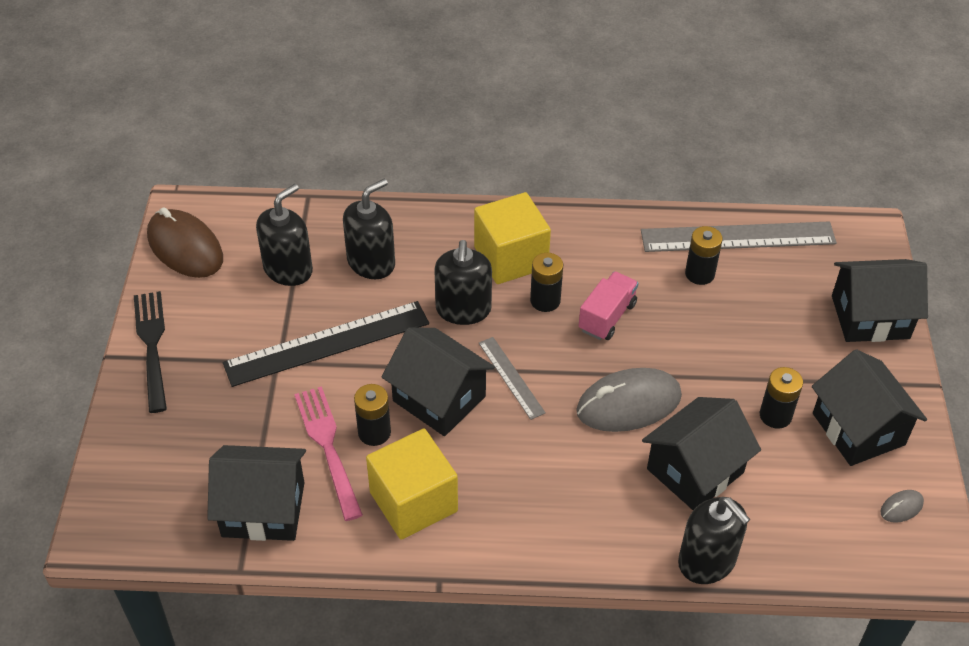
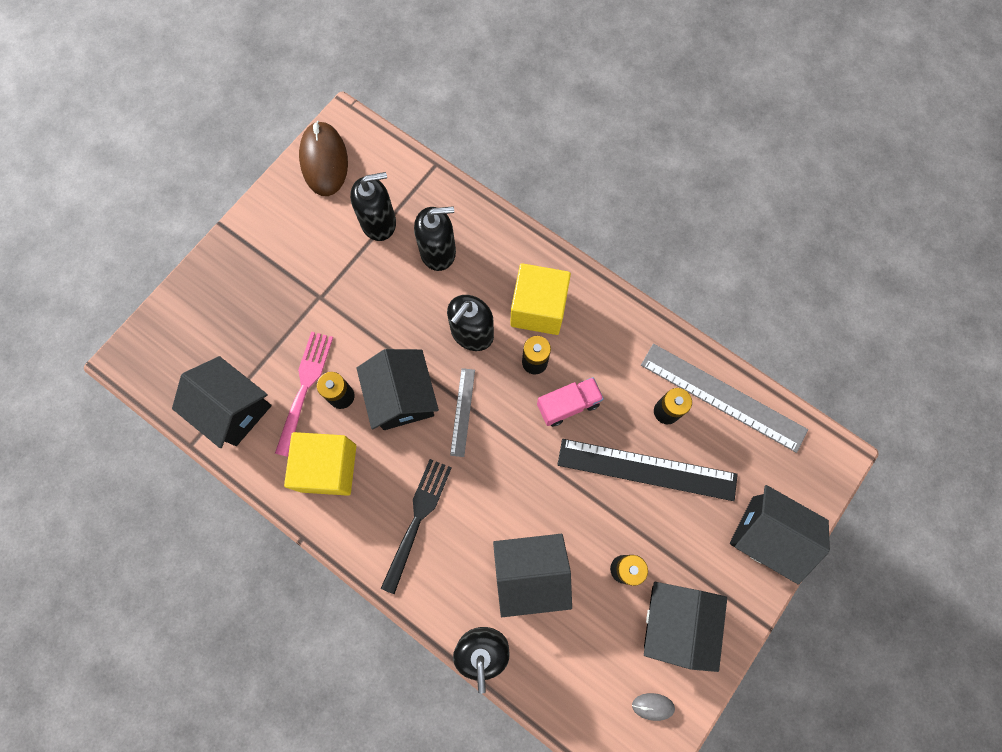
camera: 35 degrees right, 25 degrees up
black fork [134,291,167,413] -> black fork moved to [381,459,452,594]
black ruler [223,301,429,387] -> black ruler moved to [557,439,738,501]
grey mouse [576,368,682,432] -> none

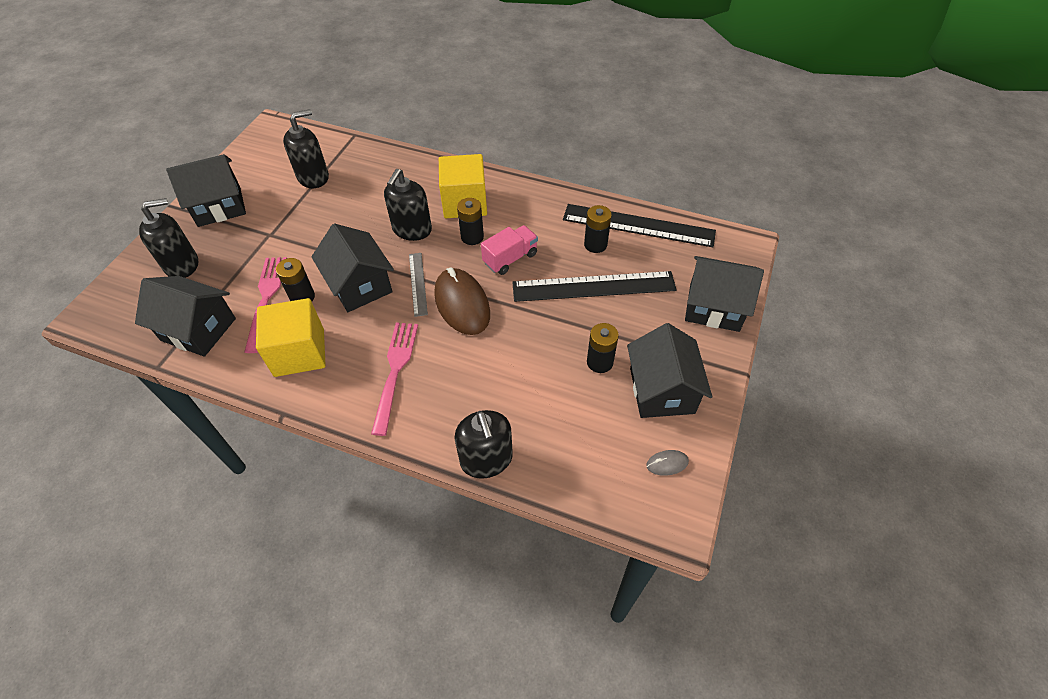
camera: 15 degrees left, 20 degrees down
brown mouse [299,121,348,196] -> brown mouse moved to [434,267,490,335]
black fork [381,459,452,594] -> pink fork [371,323,418,436]
black soap dispenser [414,206,456,271] -> black soap dispenser moved to [139,198,198,278]
black house [493,534,572,617] -> black house moved to [166,154,246,227]
grey ruler [641,344,808,453] -> black ruler [563,204,716,247]

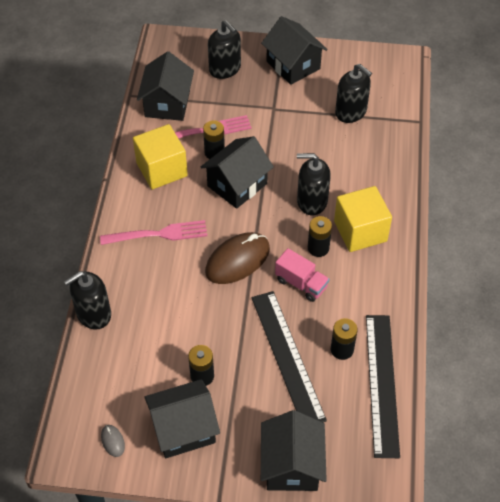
camera: 75 degrees right, 0 degrees up
grey ruler [409,253,428,317] -> none

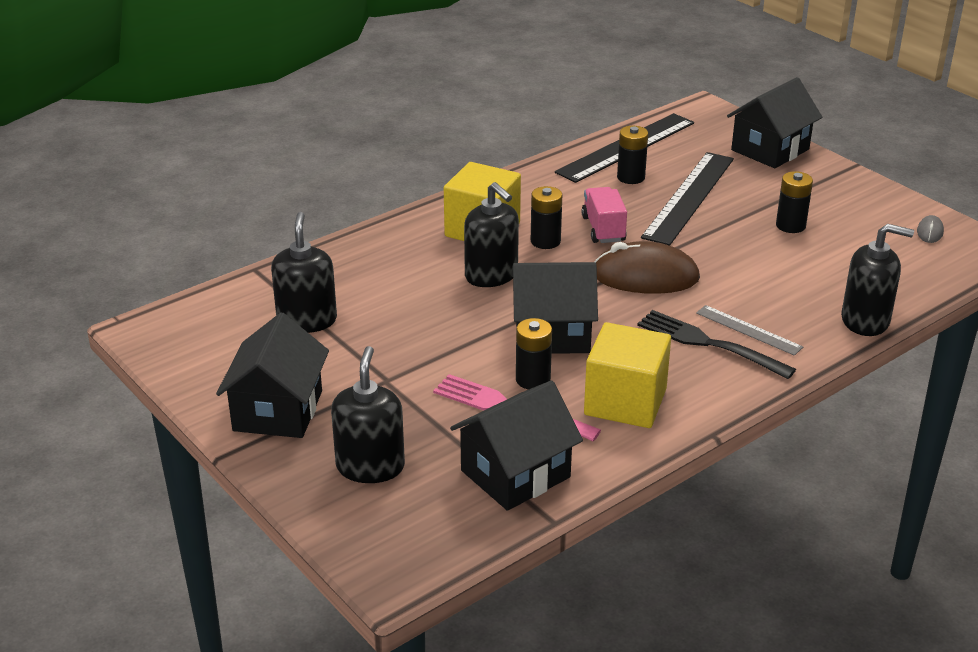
camera: 135 degrees left, 20 degrees down
pink fork [100,220,207,245] -> black fork [637,310,796,379]
black house [144,379,220,458] -> none
none -> grey ruler [696,305,803,356]

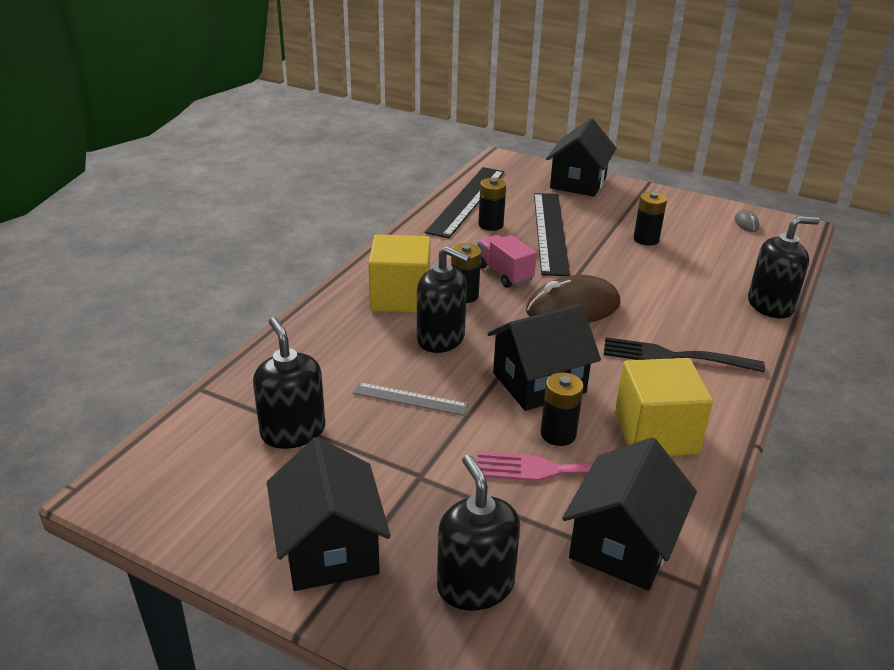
camera: 25 degrees left, 0 degrees up
grey ruler [696,305,803,356] -> grey ruler moved to [353,382,469,416]

